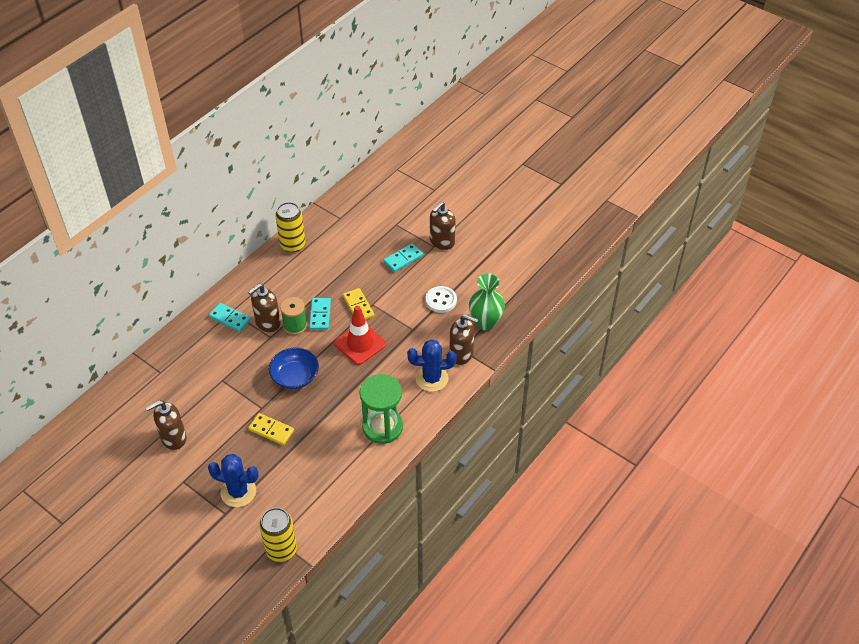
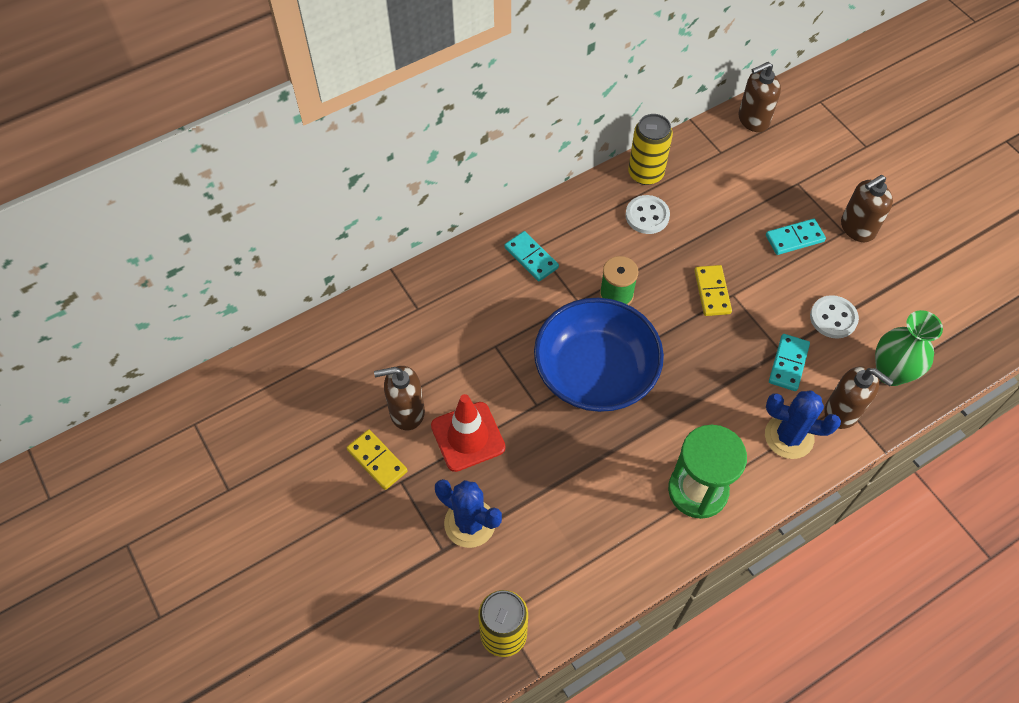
camera: 20 degrees right, 10 degrees up
brown soap dispenser [248,284,281,332] -> brown soap dispenser moved to [738,62,781,132]
yellow domino [248,413,294,445] -> yellow domino moved to [347,429,408,490]
blue bowl [269,348,319,389] -> blue bowl [534,298,664,412], size x1.75
turquoise domino [309,298,331,330] -> turquoise domino moved to [769,334,810,391]
red traffic cone [334,306,386,365] -> red traffic cone moved to [431,394,506,472]
none -> white button [625,195,670,234]

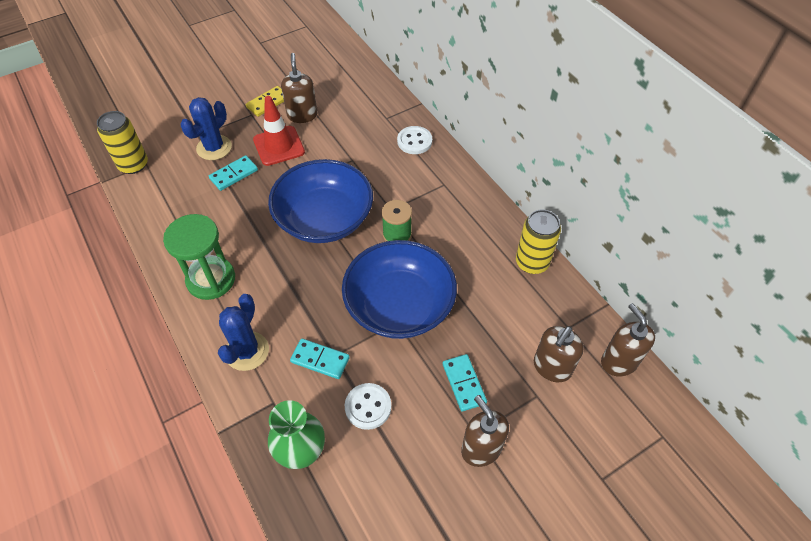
camera: 90 degrees right, 5 degrees down
turquoise domino [504,231,559,281] -> turquoise domino moved to [209,155,258,191]
white button [625,195,670,234] -> white button moved to [397,126,432,154]
yellow domino [694,265,732,316] -> blue bowl [342,240,457,339]
brown soap dispenser [824,367,894,429] -> brown soap dispenser moved to [534,326,584,382]

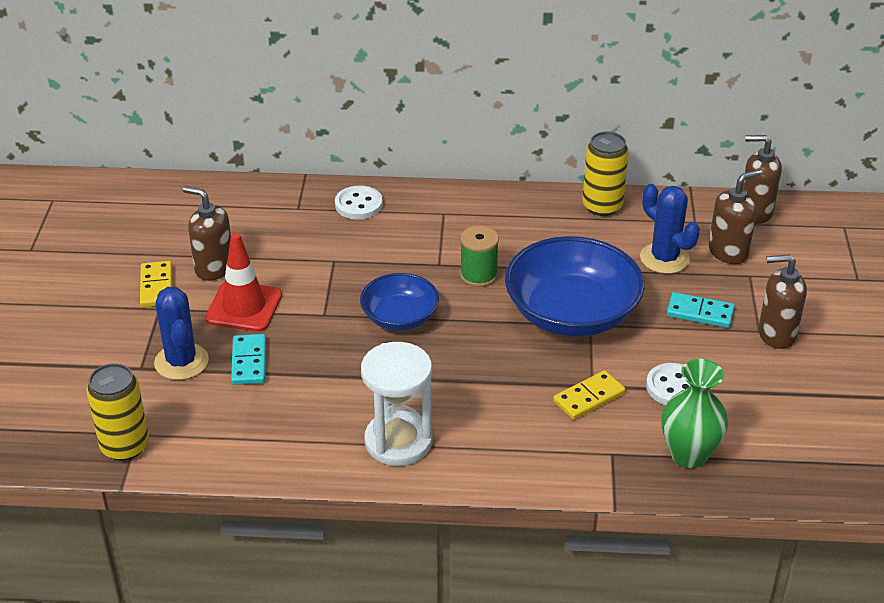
camera: 55 degrees left, 15 degrees down
green hourglass [163,214,235,300] -> white hourglass [361,342,433,466]
blue cactus [218,294,269,371] -> blue cactus moved to [640,184,700,274]
blue bowl [268,159,373,243] -> blue bowl [360,273,439,331], size x0.57
turquoise domino [290,338,350,379] -> yellow domino [553,370,626,420]
brown soap dispenser [534,326,584,382] -> brown soap dispenser turned 105 degrees counterclockwise [709,170,761,264]

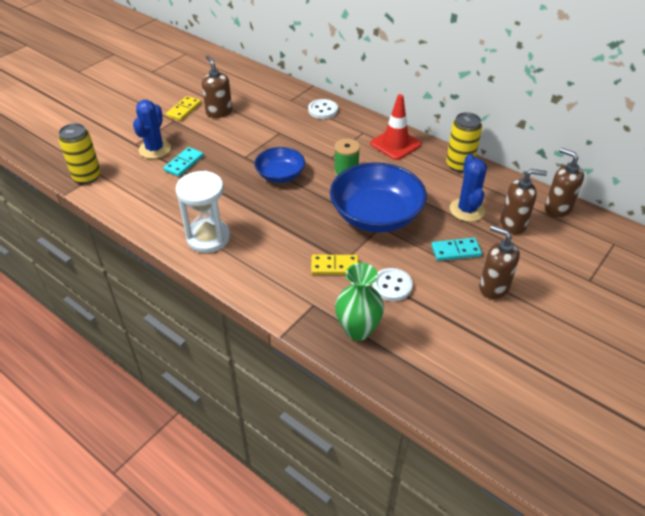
camera: 35 degrees right, 5 degrees up
red traffic cone [205,233,282,332] -> red traffic cone moved to [370,94,421,160]
turquoise domino [667,292,735,328] -> turquoise domino turned 60 degrees counterclockwise [431,238,482,261]

